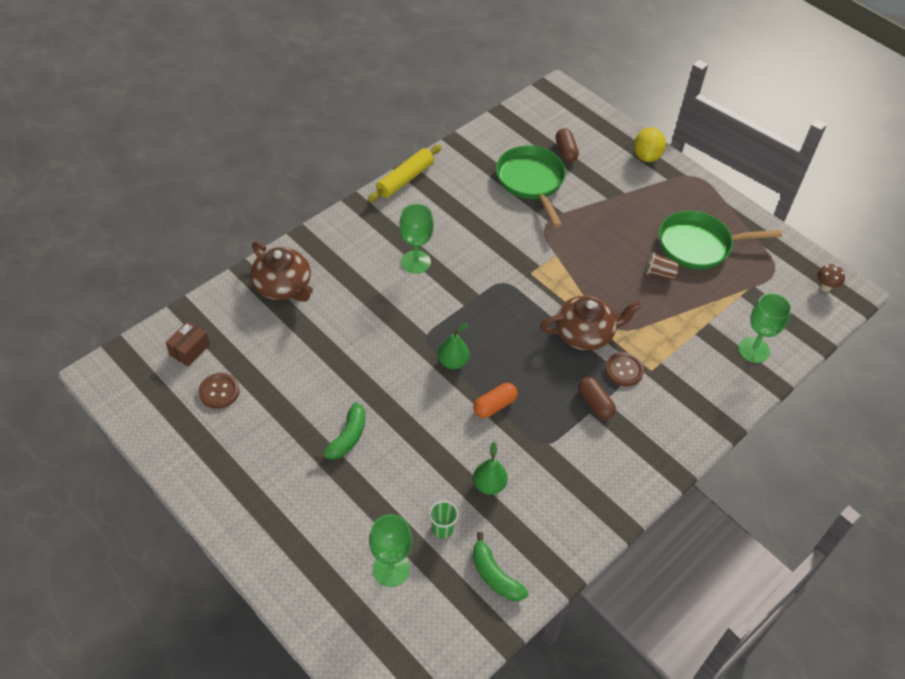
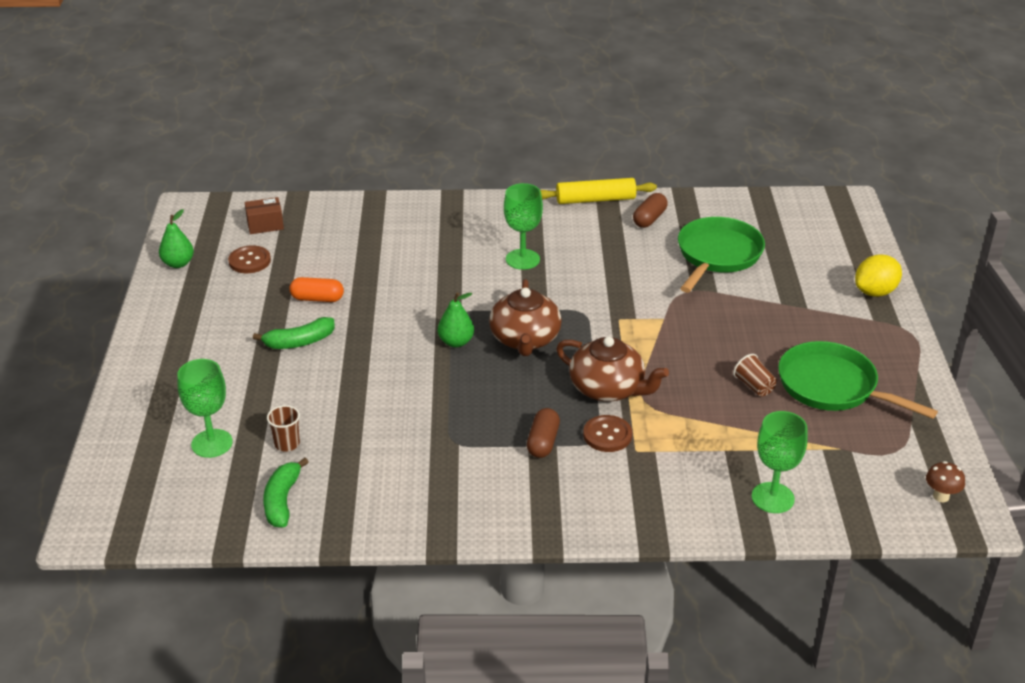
camera: 45 degrees right, 15 degrees down
brown teapot [250,241,313,302] -> brown teapot moved to [489,279,562,356]
green cup [429,501,459,539] -> brown cup [267,405,300,452]
orange capsule [473,383,518,418] -> orange capsule moved to [289,277,344,302]
green pear [473,442,508,495] -> green pear moved to [159,209,194,268]
brown capsule [555,128,579,162] -> brown capsule moved to [633,193,668,228]

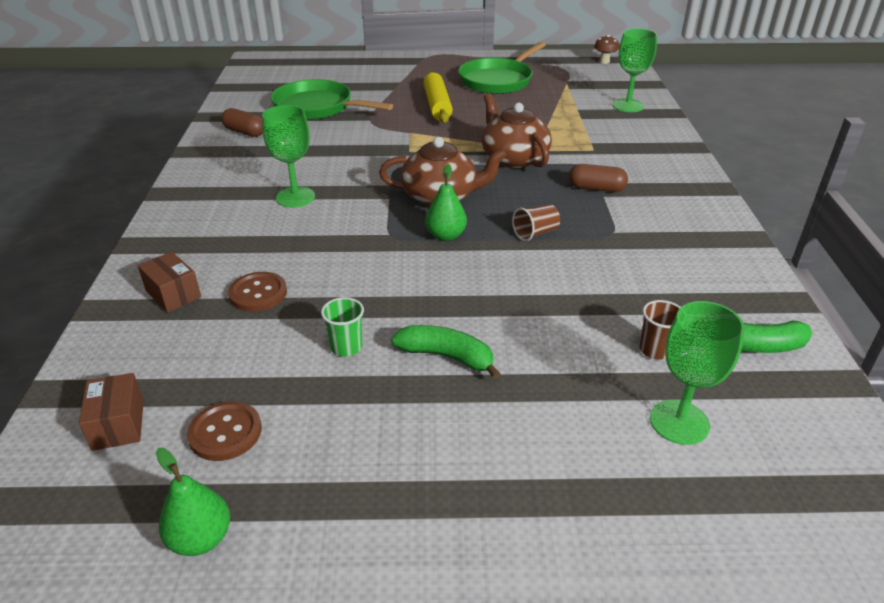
camera: 90 degrees left, 0 degrees up
green banana [253,317,335,349] -> green banana turned 45 degrees counterclockwise [391,325,501,379]
orange capsule [289,277,344,302] -> green cup [321,297,364,357]
yellow rolling pin [540,178,657,204] -> yellow rolling pin moved to [423,72,453,123]
brown teapot [556,336,669,402] -> brown teapot turned 60 degrees counterclockwise [481,94,552,168]
brown button [583,415,632,452] -> brown button moved to [228,272,287,312]
brown cup [733,354,777,396] -> brown cup moved to [512,204,560,241]
yellow lemon [855,254,902,297] -> none
none -> brown box [138,252,201,313]

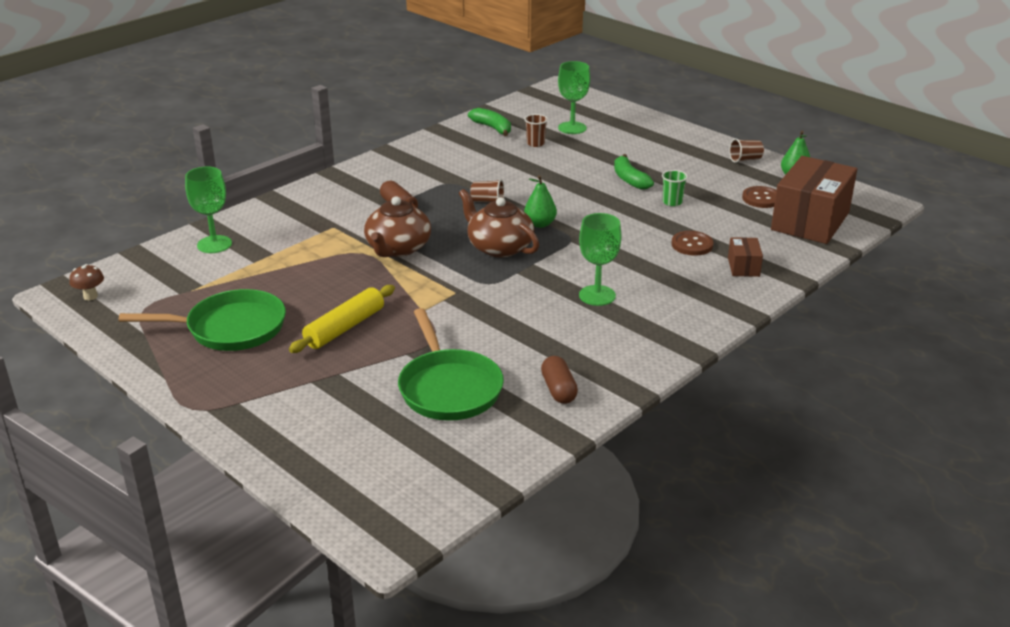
camera: 135 degrees left, 5 degrees down
brown box [79,373,144,451] -> brown box [771,156,857,244], size x2.25
none -> brown cup [729,139,764,163]

